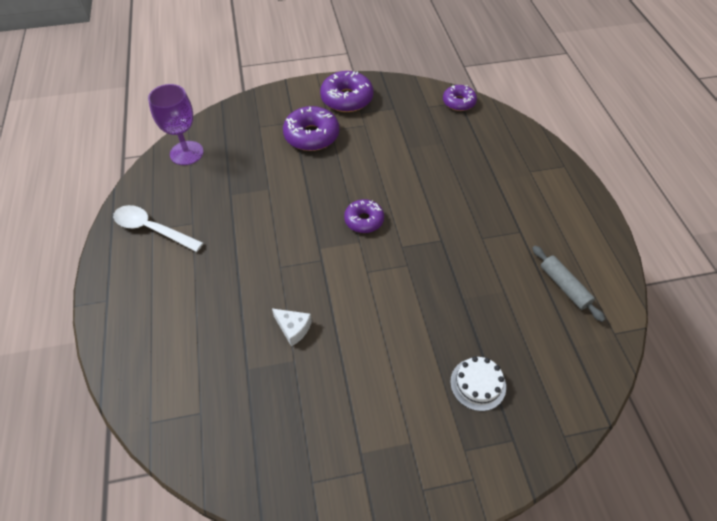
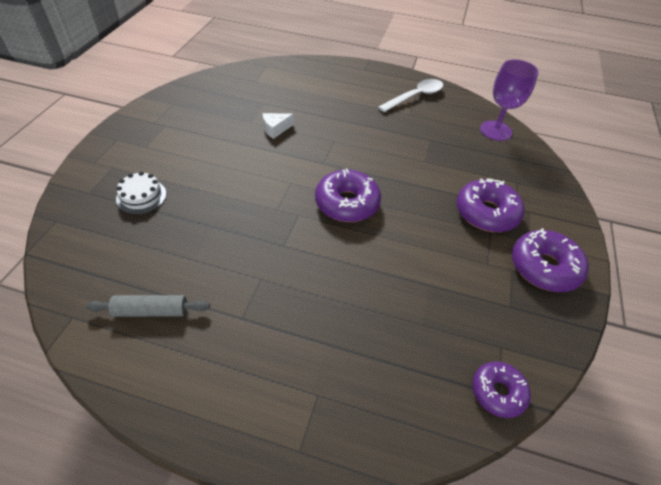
camera: 115 degrees right, 5 degrees down
purple donut [344,199,384,233] -> purple donut [315,169,381,222], size x1.58

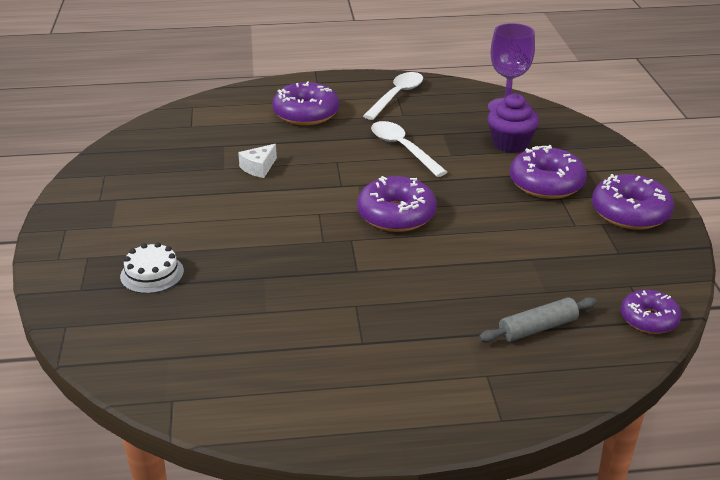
camera: 20 degrees left, 15 degrees down
grey rolling pin [86,295,210,317] -> grey rolling pin moved to [479,297,597,342]
none -> purple donut [272,82,339,125]
none -> white spoon [371,121,448,177]
none -> purple cupcake [488,93,539,153]

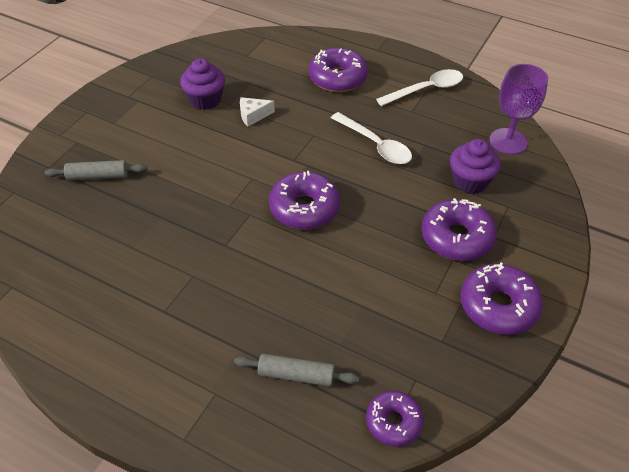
camera: 35 degrees right, 15 degrees up
white cake [120,242,184,294] -> grey rolling pin [45,160,147,181]
white spoon [371,121,448,177] -> white spoon turned 135 degrees clockwise [331,112,412,164]
none -> purple cupcake [180,58,225,110]

